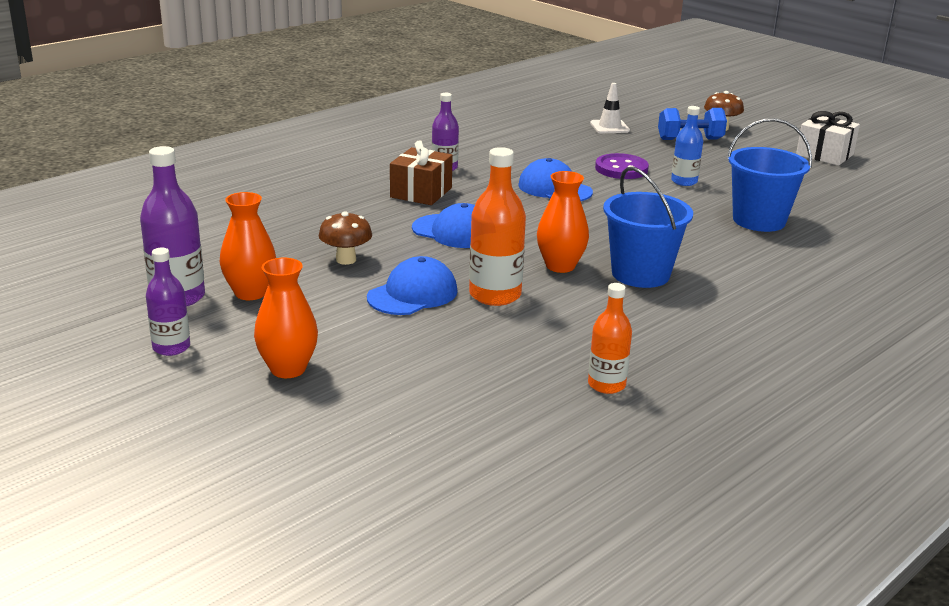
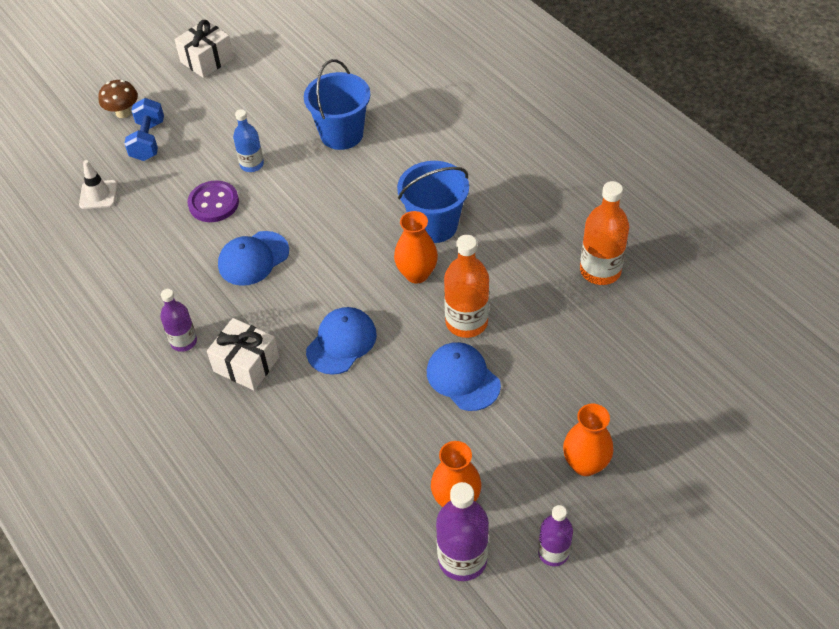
camera: 80 degrees left, 25 degrees up
brown mushroom [319,211,372,265] -> none
brown gift [390,140,453,205] -> white gift [207,318,279,391]
orange bottle [588,283,632,394] -> orange bottle [580,181,629,285], size x1.57

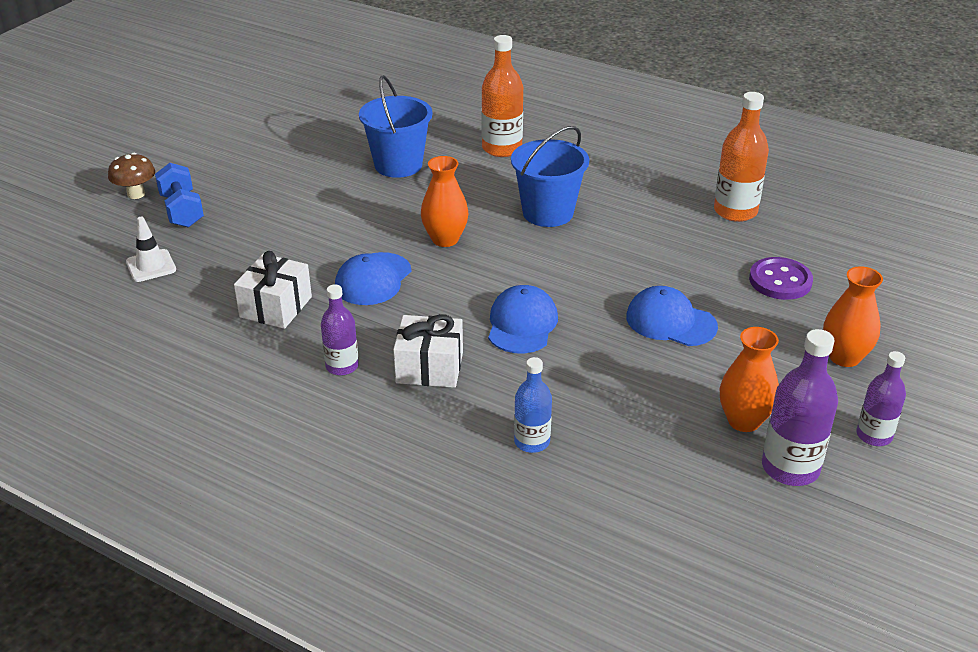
camera: 25 degrees left, 15 degrees down
white gift [174,20,234,78] -> white gift moved to [234,251,312,329]
purple button [187,180,239,222] -> purple button moved to [749,257,813,300]
blue bottle [233,109,264,172] -> blue bottle moved to [514,357,552,453]
orange vase [394,211,438,283] -> orange vase moved to [421,156,468,247]
orange bottle [444,235,489,338] -> orange bottle moved to [481,35,523,157]

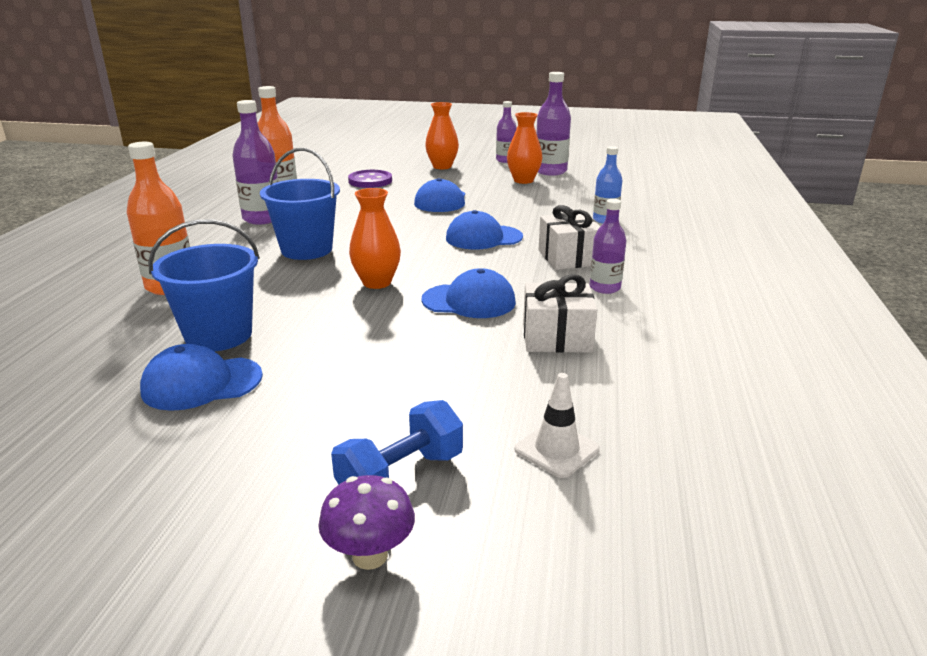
camera: 110 degrees left, 10 degrees down
brown mushroom [108,153,155,199] -> purple mushroom [318,475,415,570]
none -> blue cap [140,344,263,411]
none -> purple bottle [232,100,279,224]

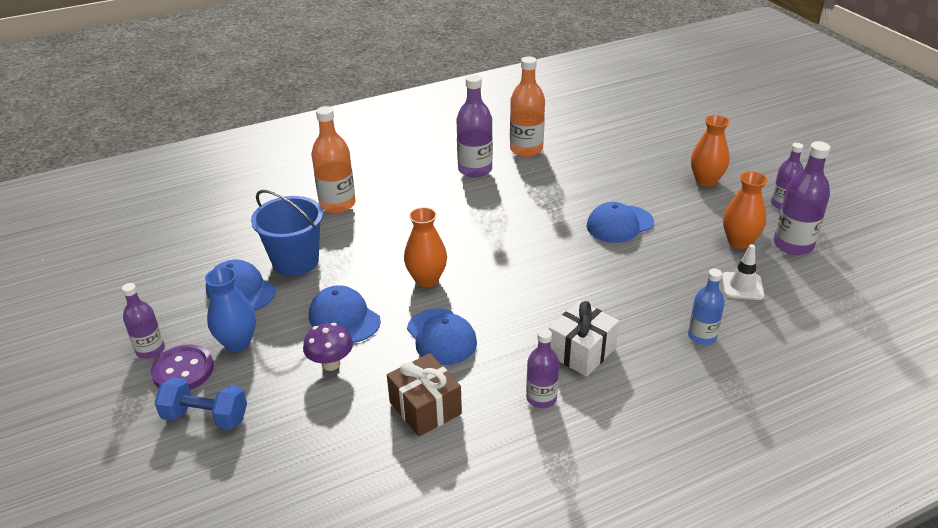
camera: 55 degrees right, 10 degrees up
blue bucket [260,148,340,260] -> none
purple mushroom [318,475,415,570] -> purple mushroom moved to [303,323,353,371]
purple button [348,170,392,188] -> purple button moved to [151,344,214,390]
blue cap [446,210,523,250] -> blue cap moved to [309,285,381,343]
white traffic cone [514,373,600,478] -> white traffic cone moved to [722,244,764,300]
white gift [523,274,597,353] -> brown gift [387,353,462,437]
none -> purple bottle [122,283,165,359]
none -> blue vase [205,267,256,351]

